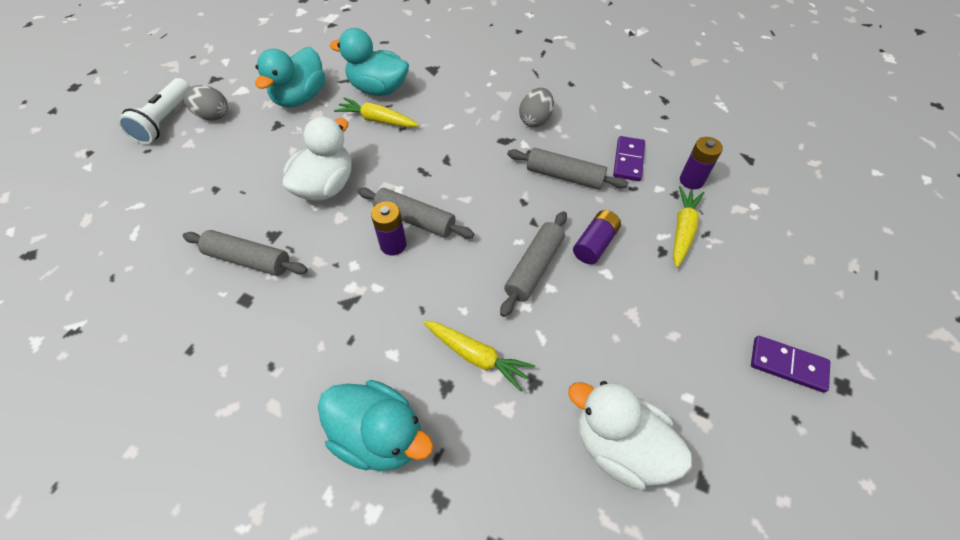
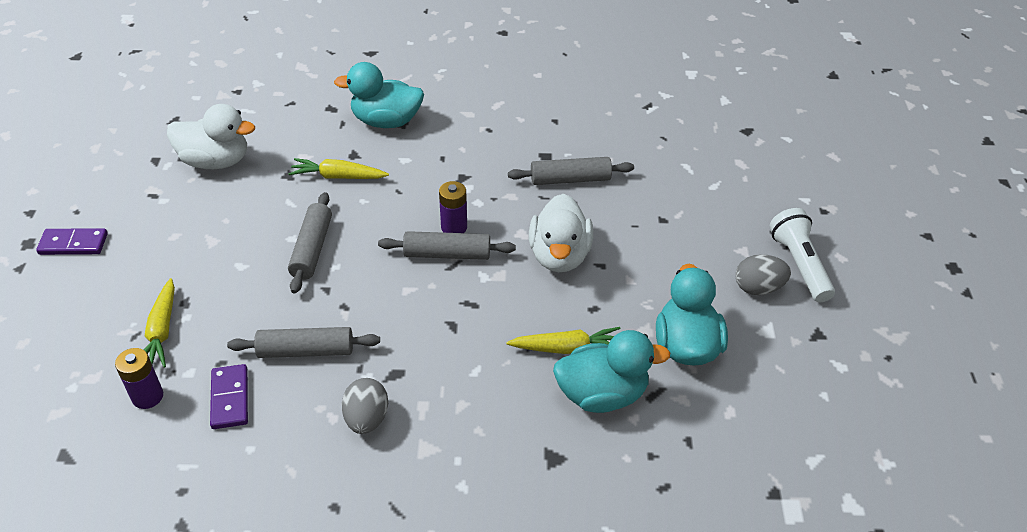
camera: 155 degrees right, 10 degrees down
purple battery [573,210,621,264] -> none

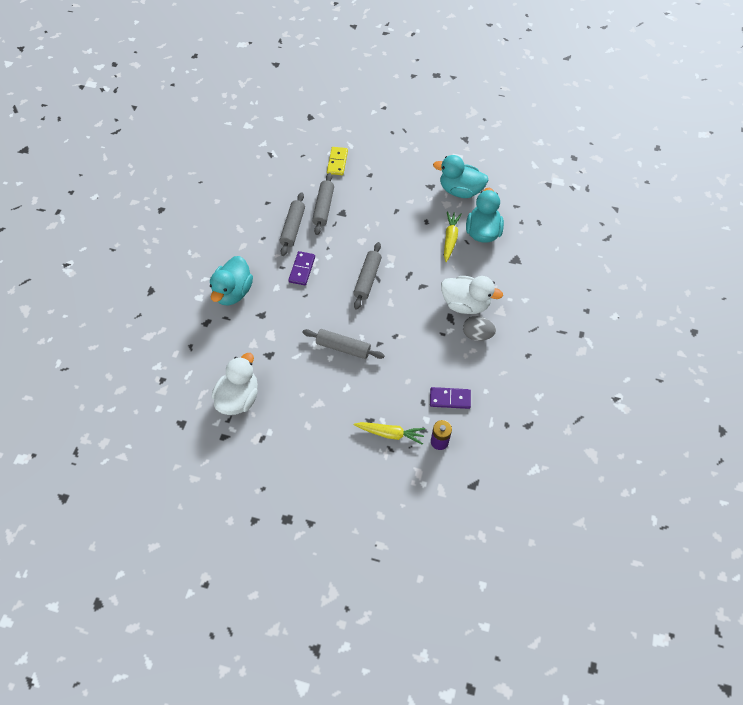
camera: 75 degrees left, 15 degrees up
purple domino [36,228,108,255] -> purple domino moved to [288,251,315,285]
grey rolling pin [227,327,380,358] -> grey rolling pin moved to [280,192,305,256]
yellow carrot [288,158,389,179] -> none
purple battery [439,181,467,233] -> none
white duck [529,194,593,272] -> white duck moved to [441,276,503,314]
grey egg [735,254,791,295] -> none
white flashlight [769,208,835,302] -> none
none -> yellow domino [327,147,348,175]

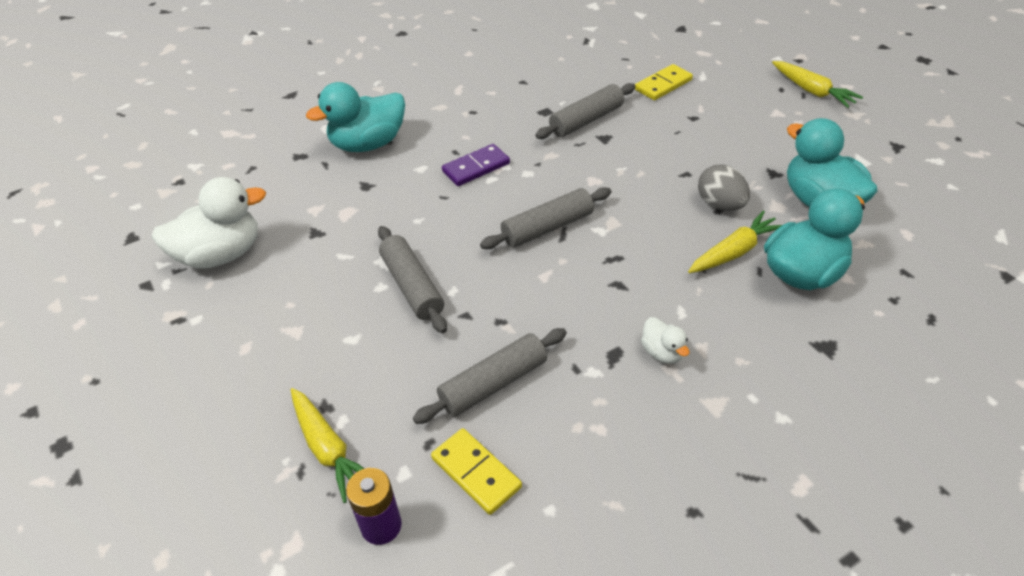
camera: 45 degrees right, 15 degrees down
grey rolling pin [280,192,305,256] -> grey rolling pin moved to [413,328,567,424]
purple domino [430,387,471,409] -> yellow domino [431,428,522,515]
white duck [441,276,503,314] -> white duck [641,317,689,364], size x0.48
grey egg [463,316,496,341] -> grey egg moved to [698,164,750,211]
none -> yellow carrot [772,61,863,108]

